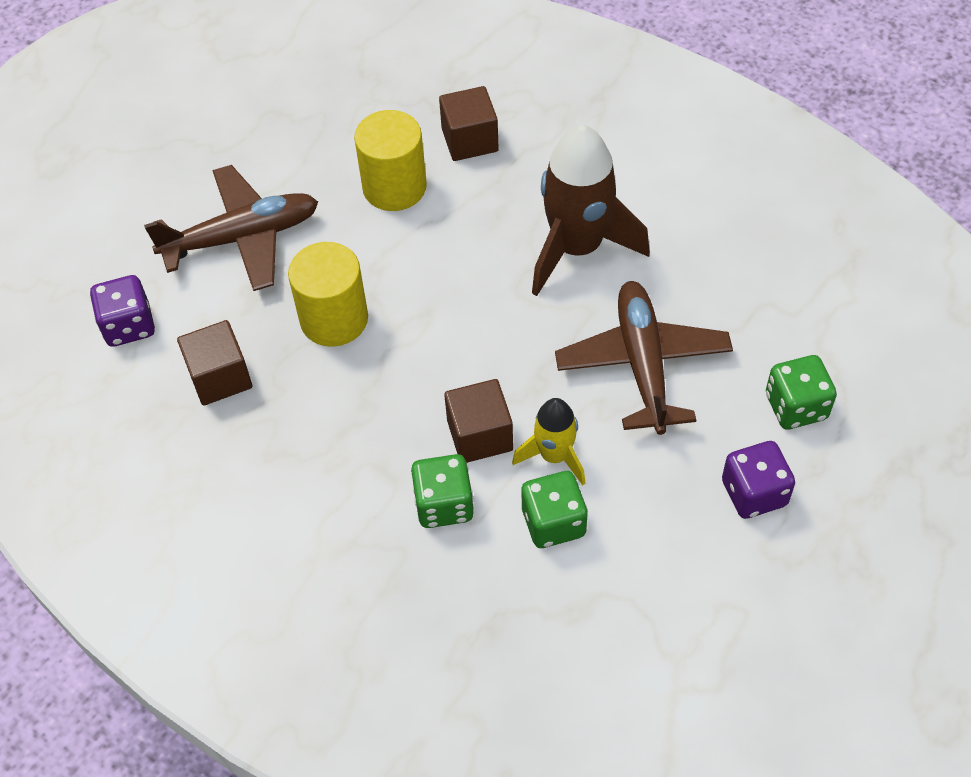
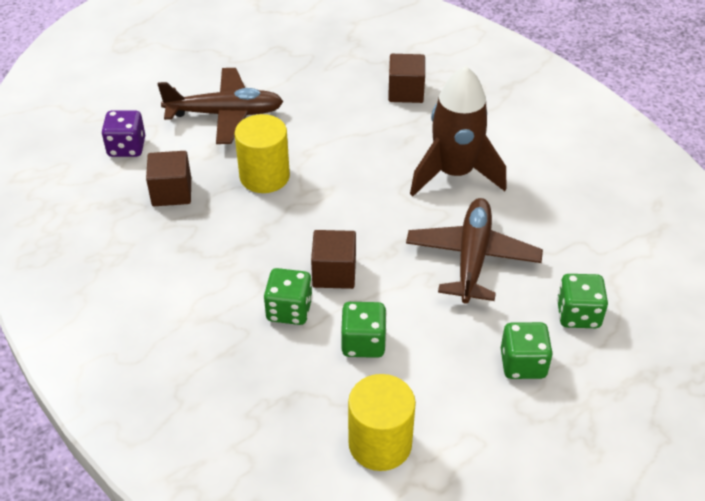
camera: 15 degrees right, 10 degrees down
yellow cylinder [354,110,427,211] -> yellow cylinder moved to [348,374,416,471]
yellow rocket [512,398,585,485] -> none
purple dice [722,441,795,519] -> green dice [501,322,553,379]

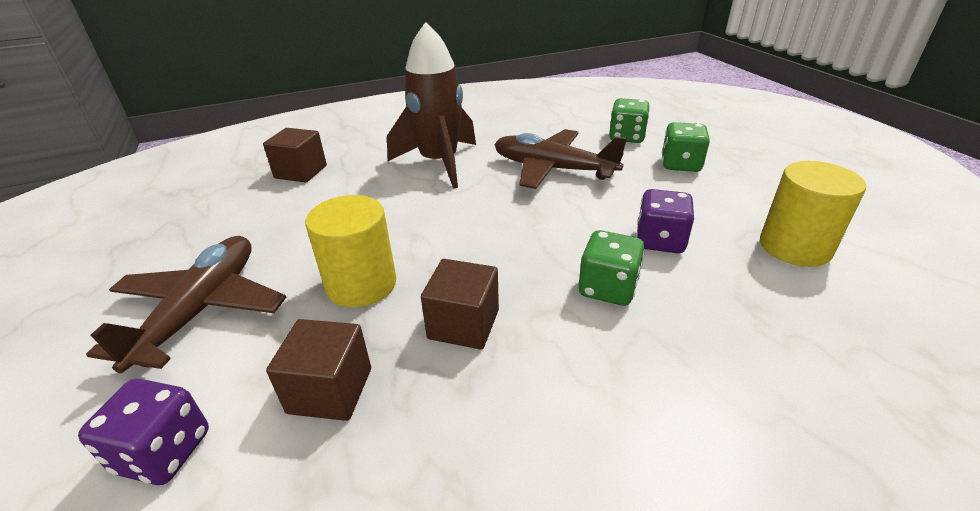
camera: 75 degrees left, 10 degrees down
brown cube [311,230,356,289] -> brown cube moved to [421,259,499,350]
green dice [341,302,387,358] -> purple dice [636,189,694,253]

